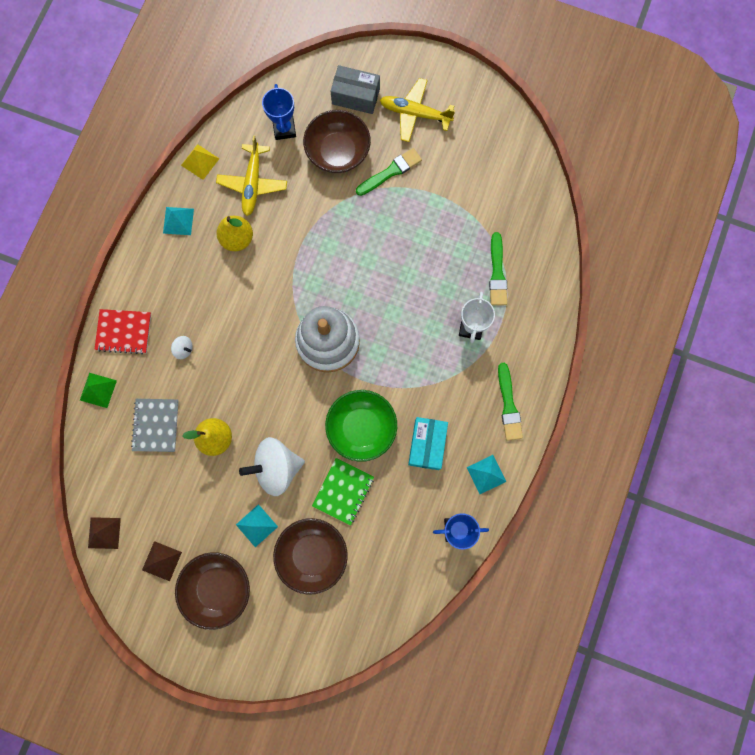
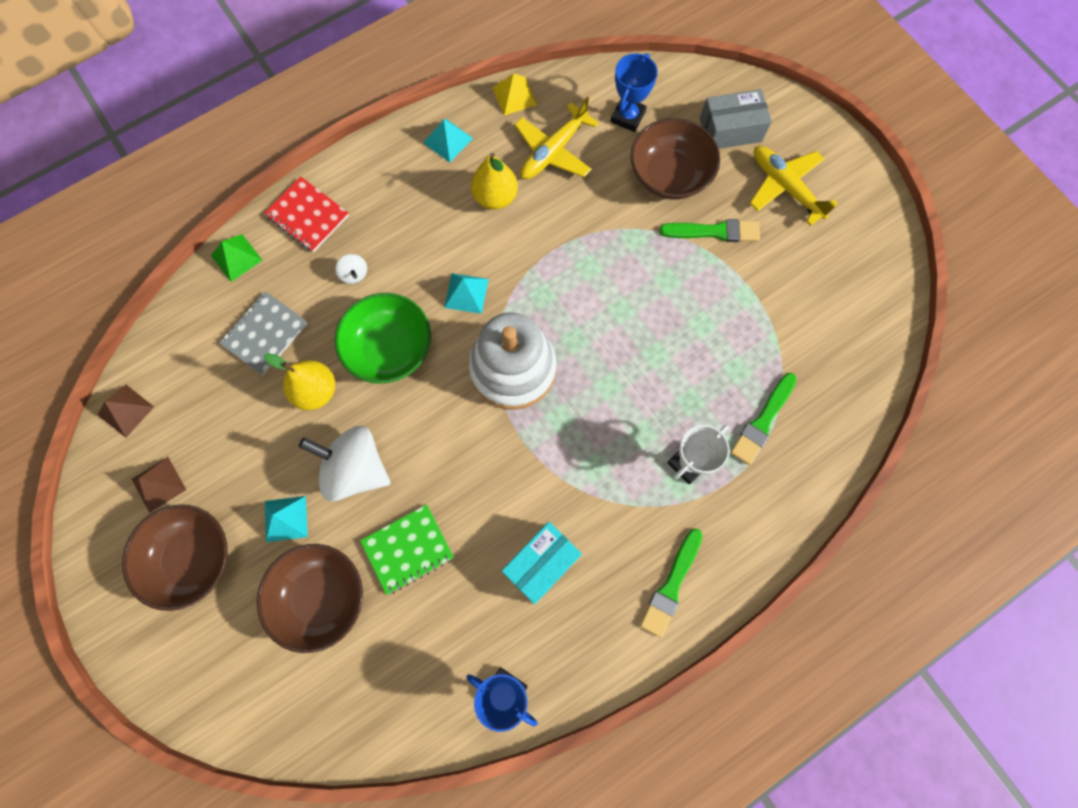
camera: 35 degrees right, 5 degrees down
green bowl [325,390,397,462] -> green bowl moved to [335,293,431,384]
grey box [330,65,380,114] -> grey box turned 60 degrees counterclockwise [700,89,772,149]
turquoise pyramid [467,455,506,494] -> turquoise pyramid moved to [444,273,489,314]

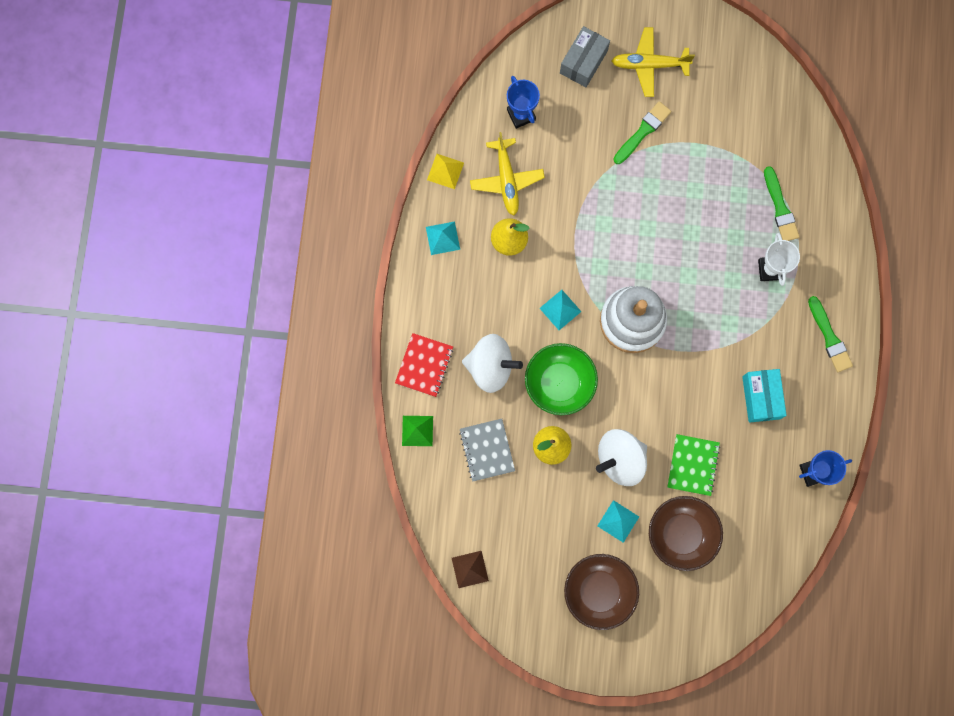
camera: 50 degrees left, 5 degrees up
brown pyramid [132,457,186,513] -> none
red notebook [264,176,349,252] -> red notebook turned 60 degrees counterclockwise [395,333,453,397]
white spinning top [335,254,367,284] -> white spinning top [462,334,523,393], size x2.34
brown bowl [631,118,720,200] -> none

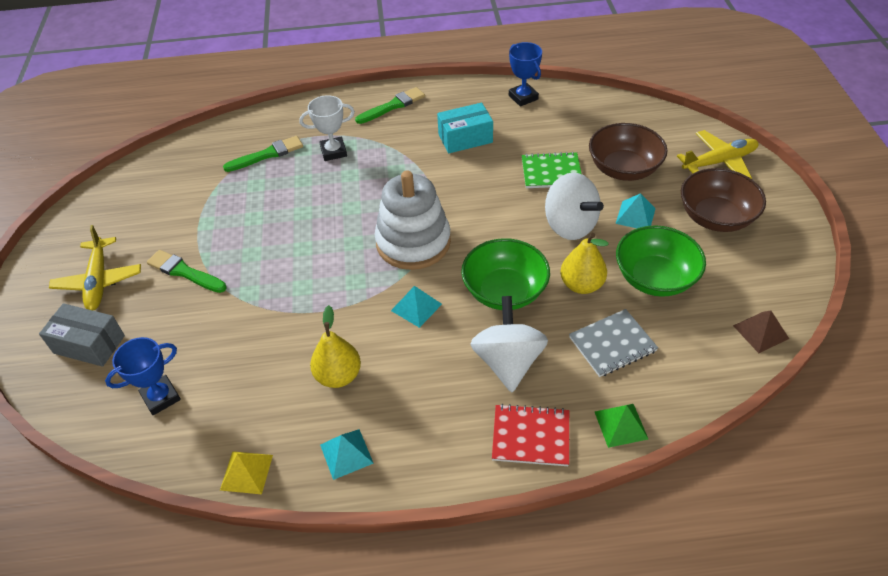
camera: 100 degrees left, 30 degrees down
yellow plane [470,132,545,216] -> yellow plane moved to [677,130,759,179]
none -> green bowl [616,225,706,297]

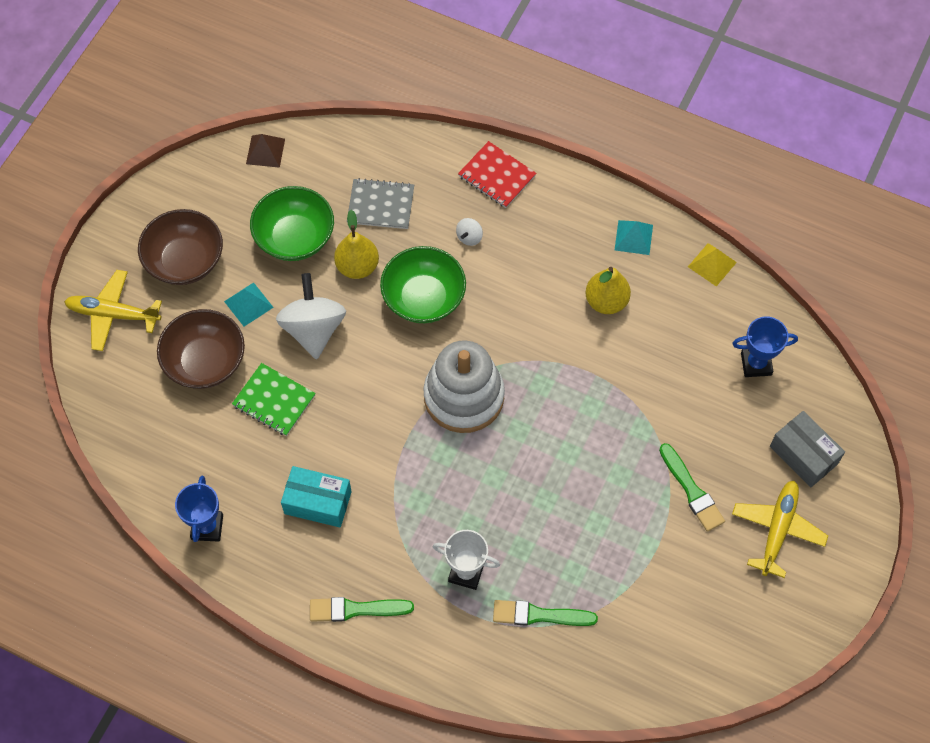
camera: 150 degrees left, 15 degrees up
turquoise pyramid [391,286,442,328] -> none
white spinning top [470,296,548,392] -> white spinning top [456,218,483,246], size x0.43
green pyramid [595,404,648,448] -> none

